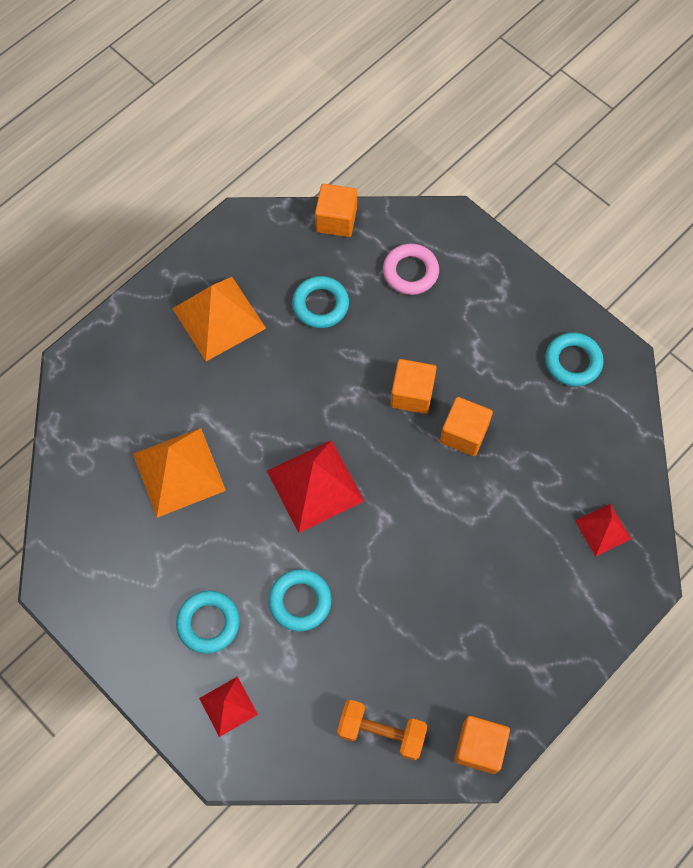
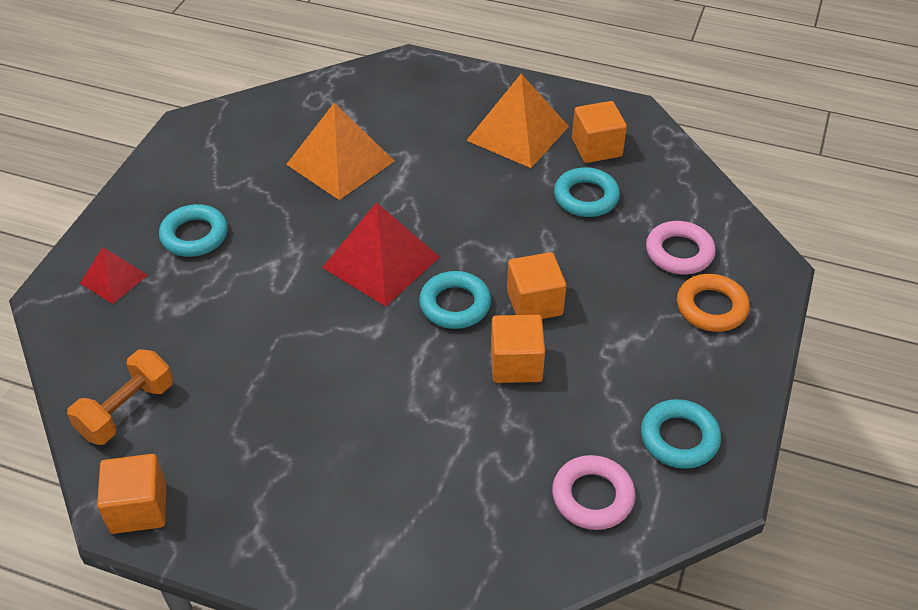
camera: 65 degrees right, 20 degrees down
turquoise ring [268,569,332,632] -> turquoise ring moved to [419,271,491,329]
orange cube [315,184,357,237] -> orange cube moved to [572,101,627,163]
orange dumbbell [337,700,428,760] -> orange dumbbell turned 45 degrees clockwise [67,349,173,445]
red pyramid [575,504,631,556] -> none
none -> pink ring [552,455,635,530]
none -> orange ring [677,274,750,332]

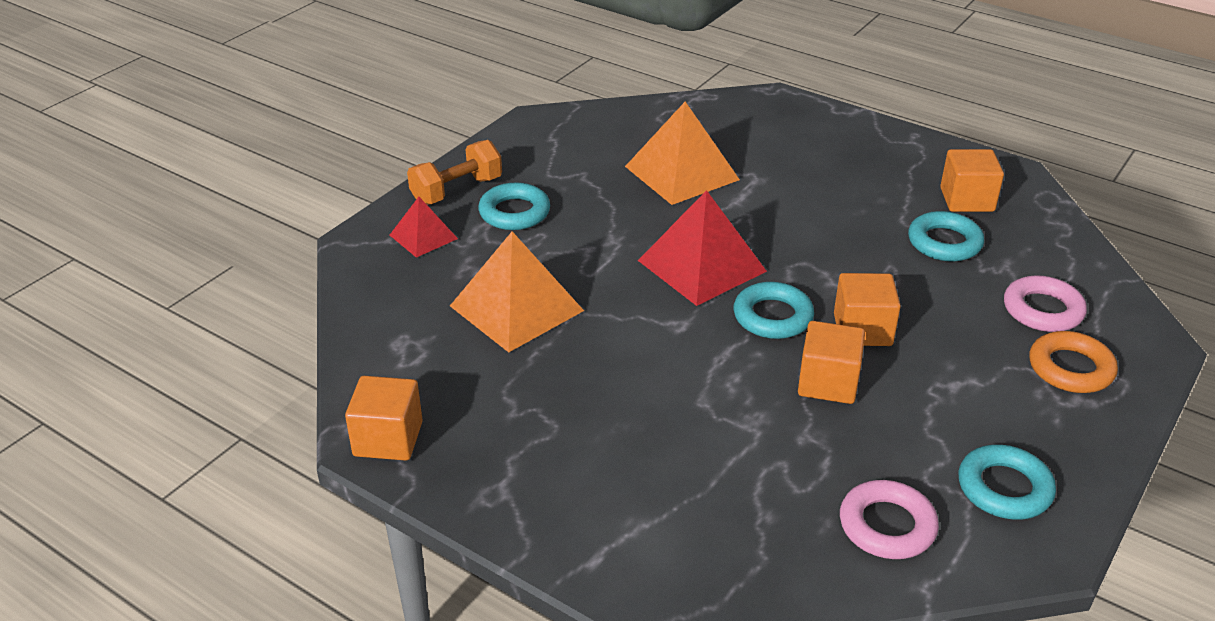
camera: 15 degrees right, 10 degrees down
orange dumbbell [67,349,173,445] -> orange dumbbell moved to [407,140,502,205]
orange pyramid [466,74,569,168] -> orange pyramid moved to [450,231,584,352]

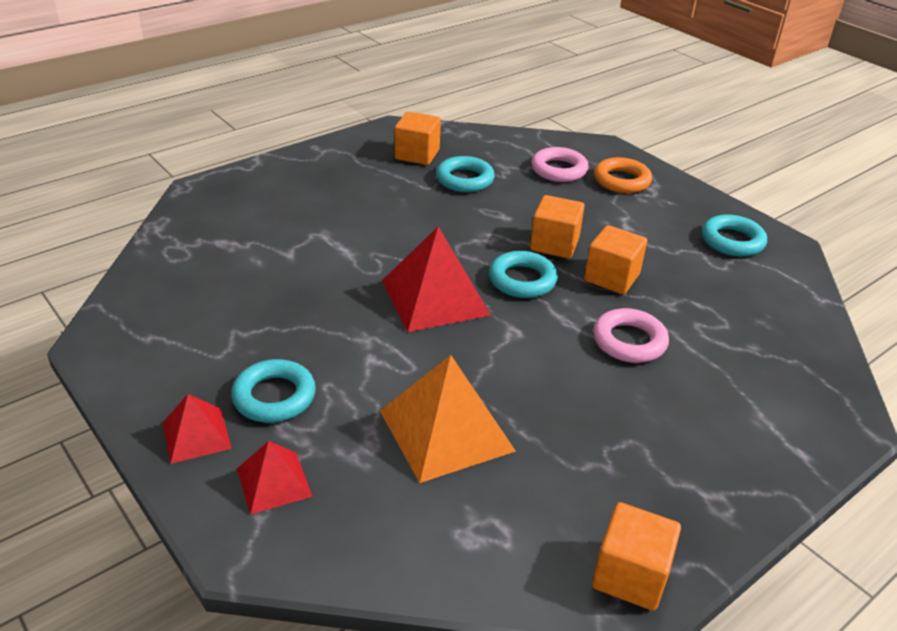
camera: 75 degrees left, 0 degrees up
orange dumbbell [407,140,502,205] -> red pyramid [163,394,232,464]
orange pyramid [625,102,740,205] -> none
pink ring [840,480,939,559] -> pink ring moved to [593,308,669,363]

